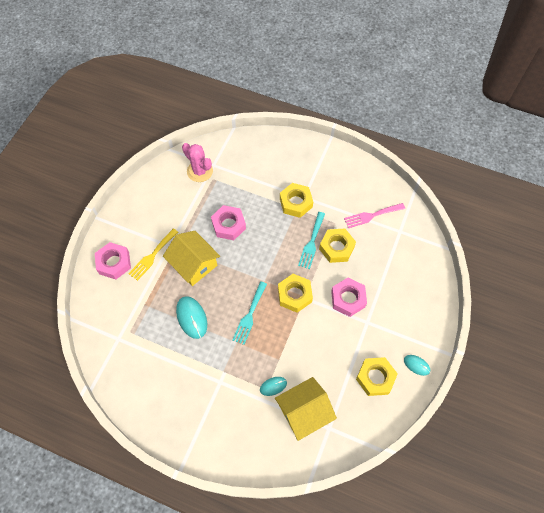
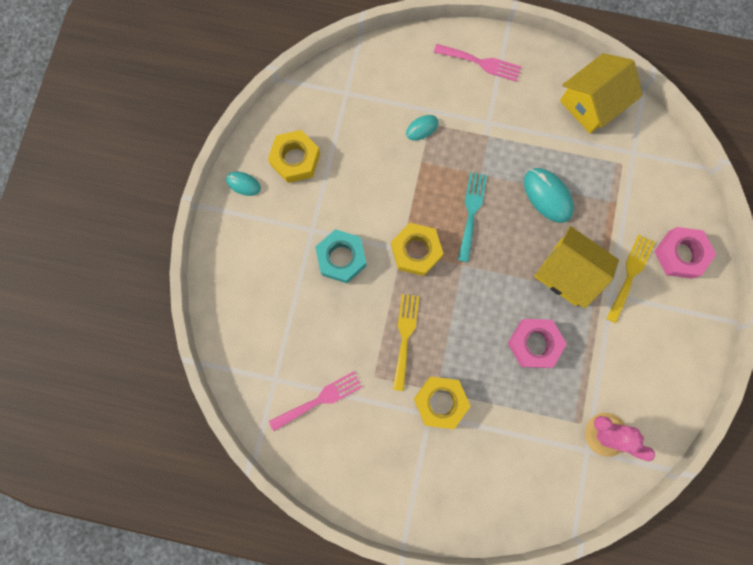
camera: 170 degrees right, 15 degrees up
yellow house [275,377,337,441] -> yellow house moved to [560,53,643,133]
turquoise fork [298,212,325,269] -> yellow fork [393,294,419,391]
yellow nut [319,229,356,263] -> none
pink nut [331,278,367,317] -> turquoise nut [315,229,367,283]
none -> pink fork [434,44,522,82]

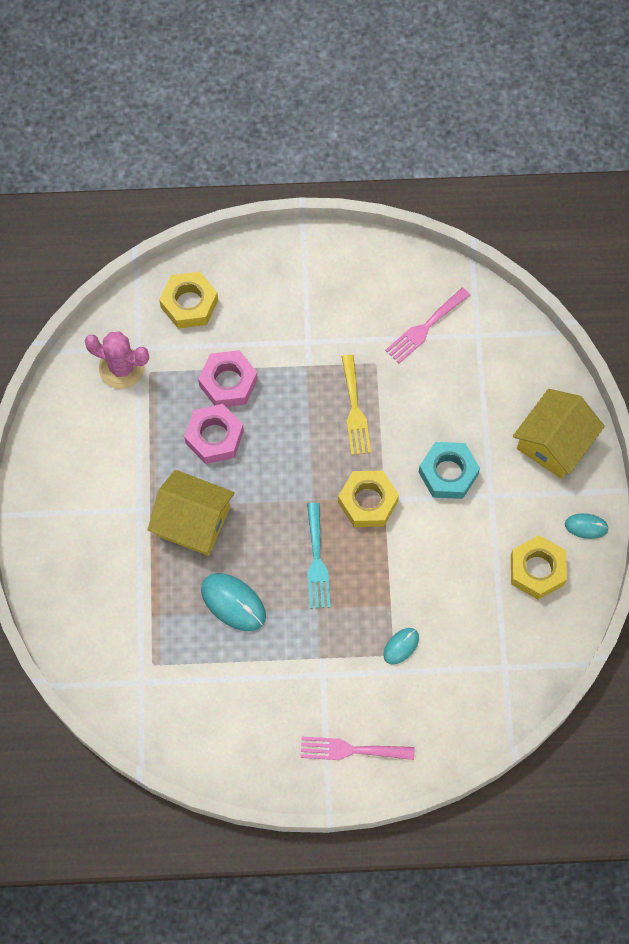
camera: 165 degrees right, 10 degrees down
yellow nut [414,377,470,429] -> yellow nut moved to [159,272,218,329]
yellow house [560,53,643,133] -> yellow house moved to [513,389,605,479]
yellow fork [606,235,655,323] -> none
pink nut [654,227,716,279] -> pink nut moved to [198,350,258,407]

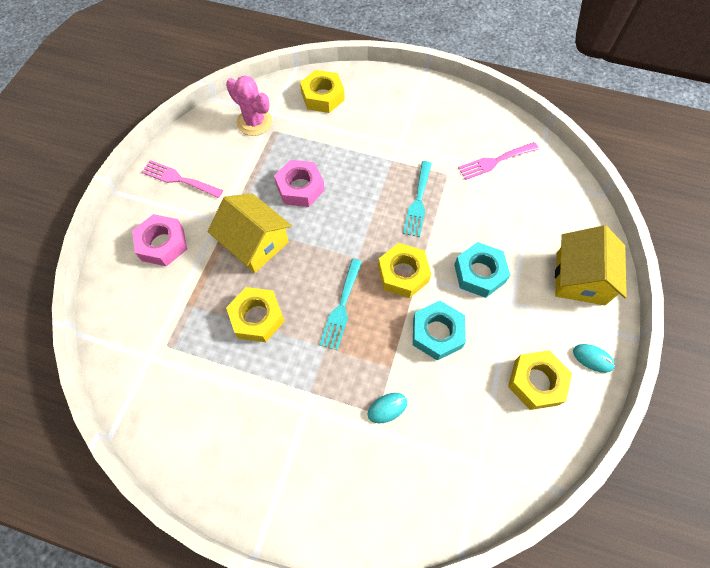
camera: 20 degrees right, 5 degrees down
pink nut [198,350,258,407] -> pink nut moved to [132,214,187,266]
turquoise mouse [201,573,266,631] -> yellow nut [226,287,285,342]
pink fork [300,737,415,760] -> pink fork moved to [141,160,223,198]
yellow fork [342,355,371,455] -> turquoise fork [403,161,432,237]
yellow house [513,389,605,479] -> yellow house turned 45 degrees counterclockwise [555,225,627,305]
none -> turquoise nut [413,301,466,361]

